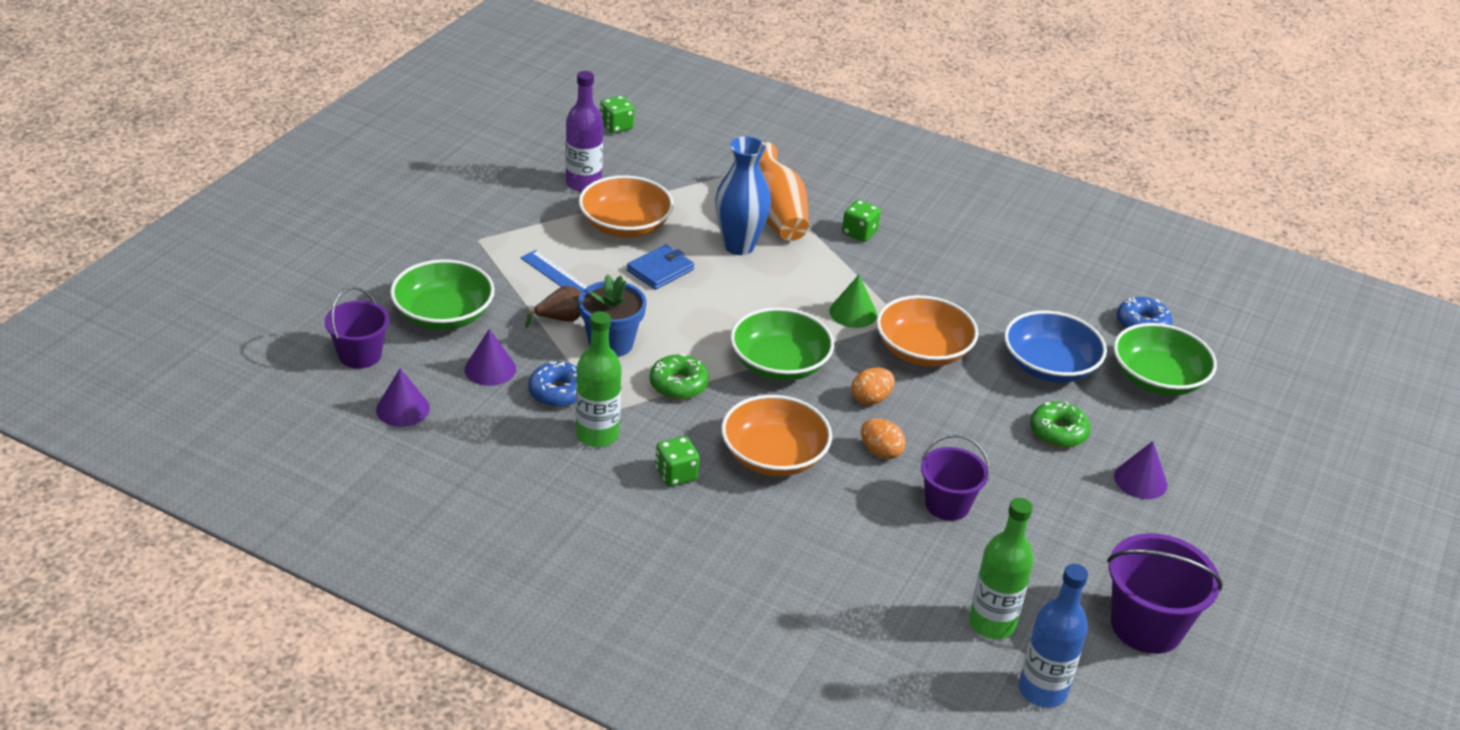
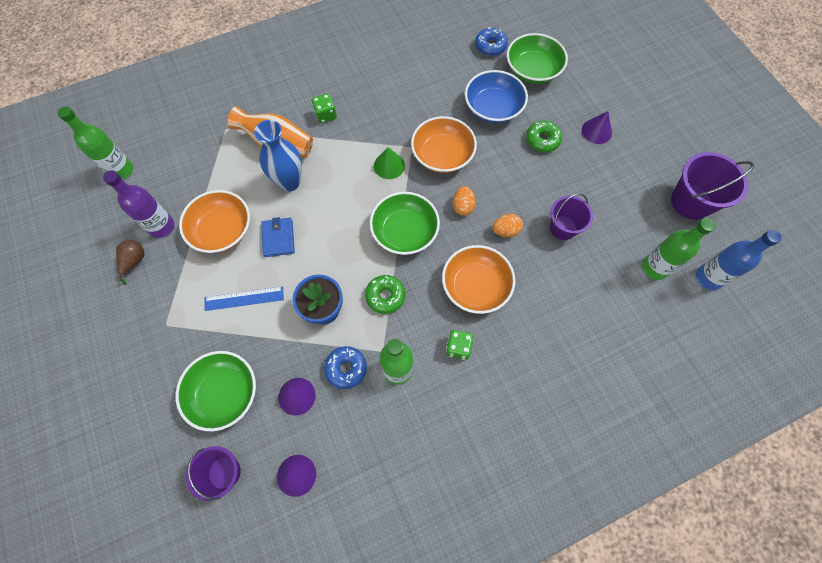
camera: 50 degrees left, 30 degrees up
brown pear [525,286,581,328] -> brown pear moved to [116,240,144,286]
green dice [600,96,634,133] -> green bottle [57,106,133,180]

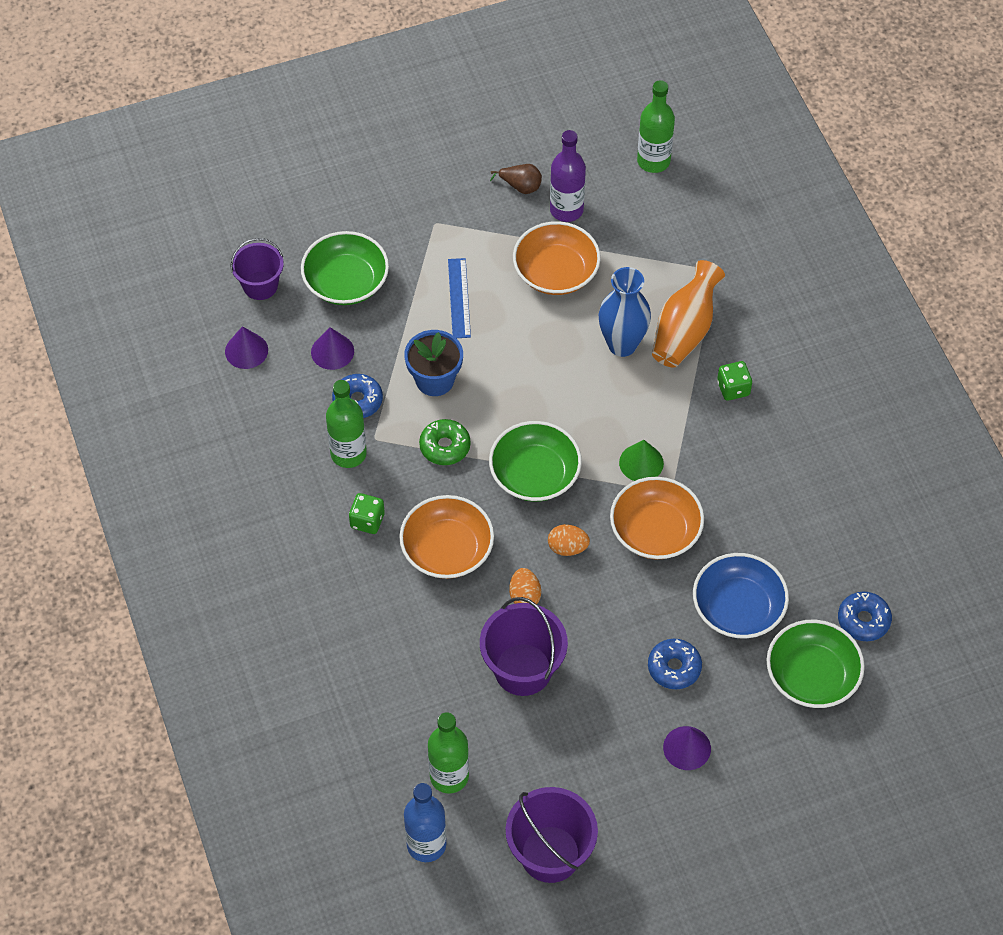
camera: 95 degrees right, 10 degrees down
blue wallet [261,217,295,257] -> none
green donut [526,121,562,152] -> blue donut [648,639,702,689]
purple bucket [550,193,593,240] -> purple bucket [480,597,568,696], size x1.51

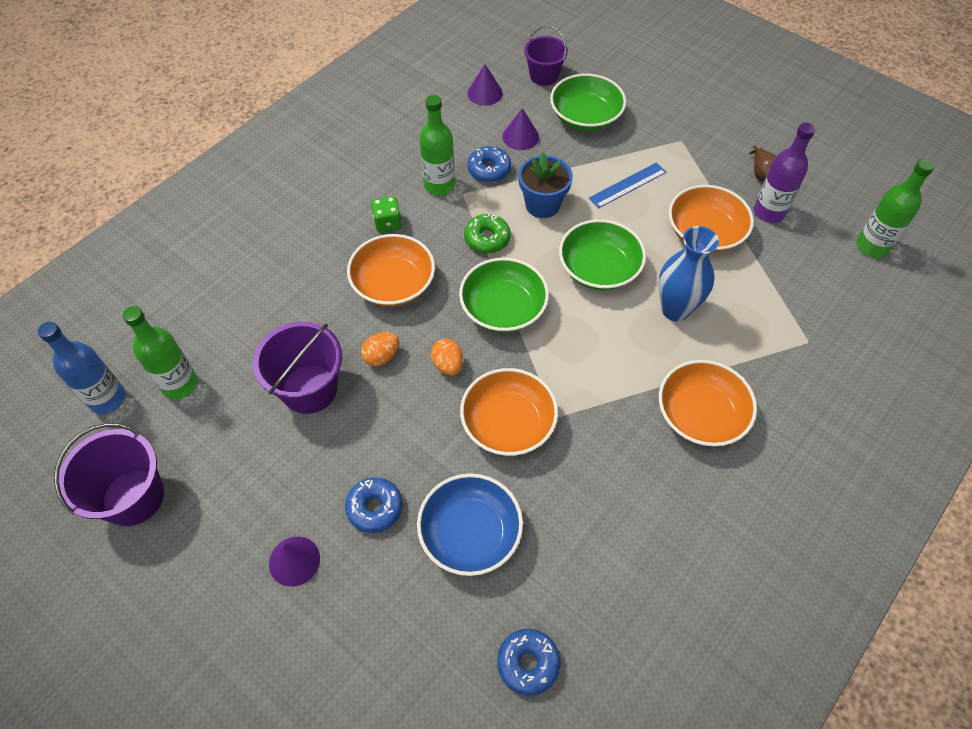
camera: 60 degrees right, 0 degrees up
green cone [619,440,664,481] -> none
orange vase [652,260,725,367] -> none
green dice [717,361,752,401] -> orange bowl [659,360,757,447]
green bowl [767,620,865,708] -> green bowl moved to [559,219,646,291]

